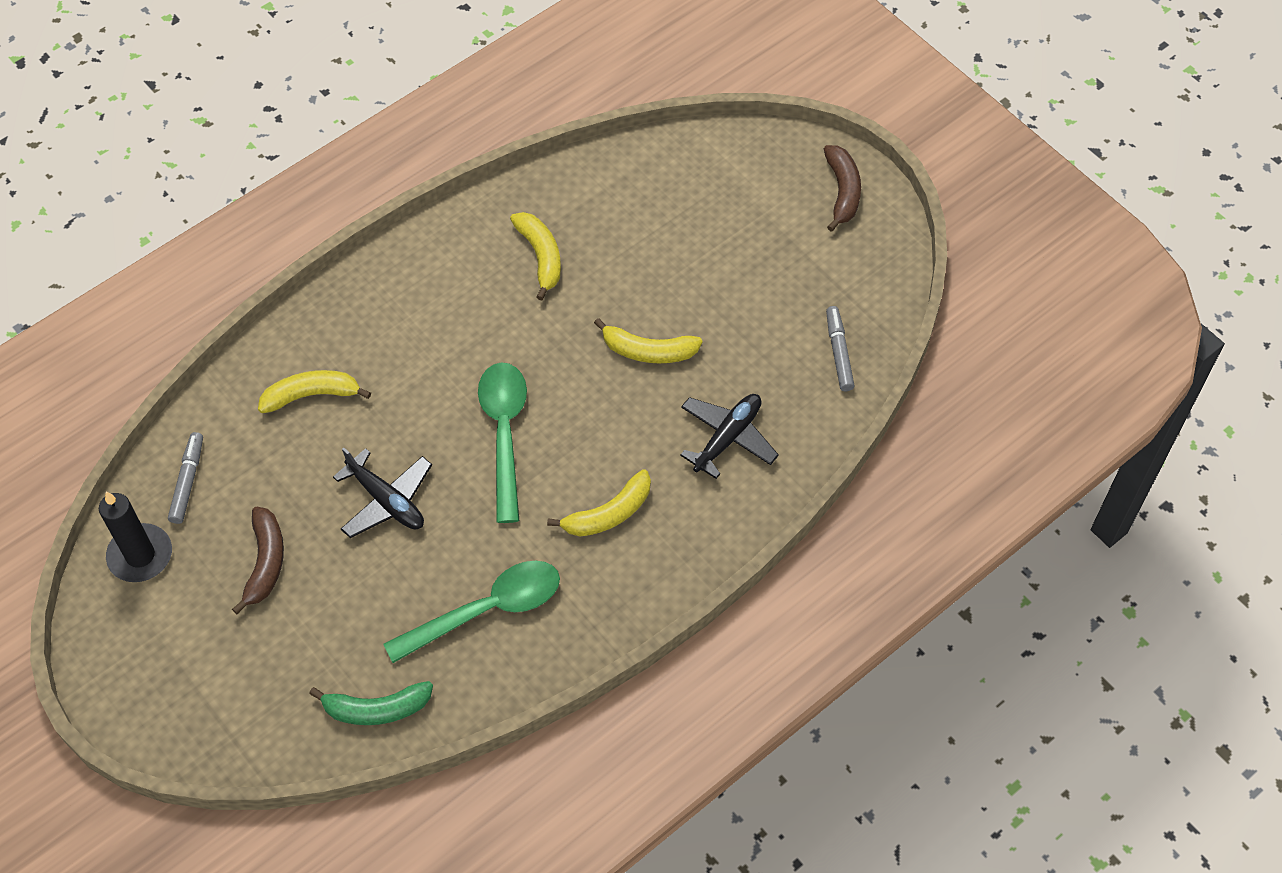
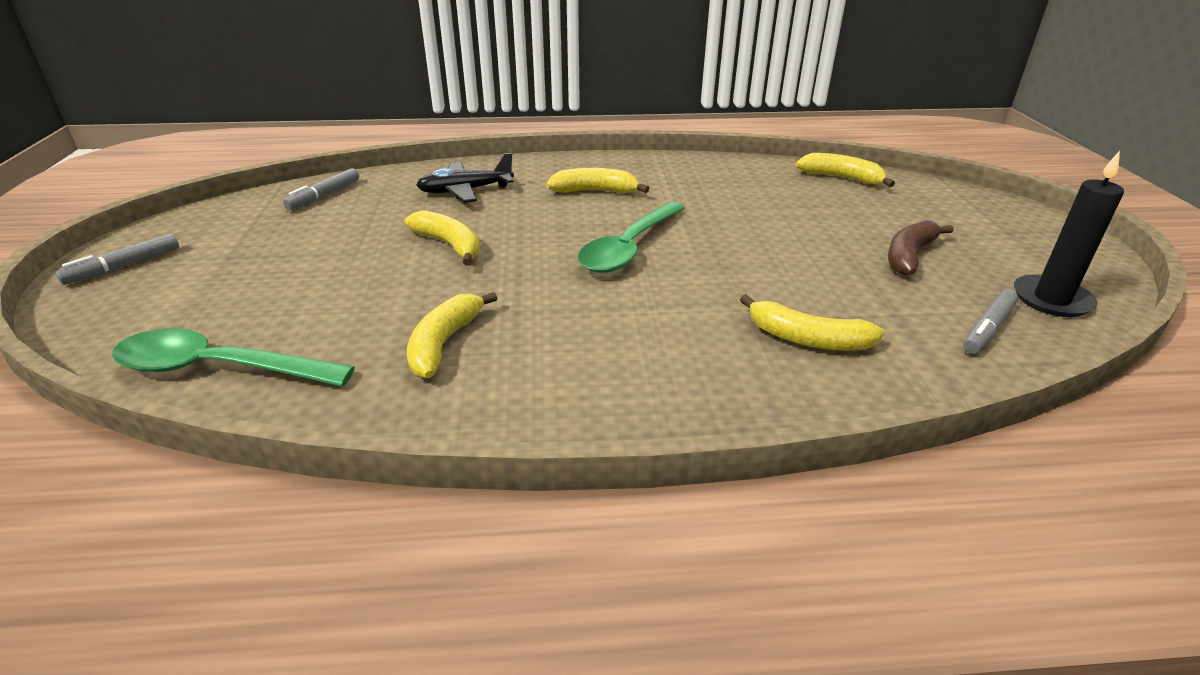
camera: 145 degrees left, 25 degrees down
green banana [309,681,433,725] -> yellow banana [795,153,895,187]
black plane [333,448,432,538] -> none
green spoon [383,560,560,663] -> green spoon moved to [112,328,355,387]
brown banana [824,145,861,232] -> grey marker [56,234,179,285]

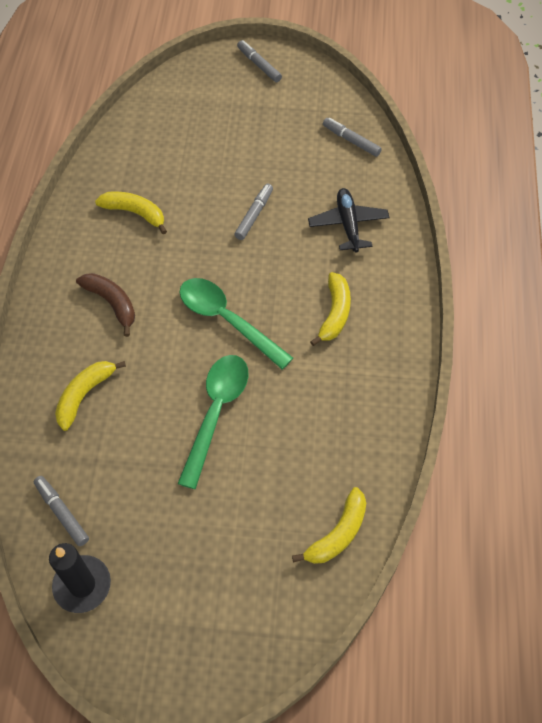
camera: 100 degrees right, 25 degrees up
green spoon [112,328,355,387] -> green spoon moved to [177,355,248,489]
yellow banana [404,210,480,266] -> grey marker [234,184,273,240]
brown banana [888,220,954,276] -> brown banana moved to [76,273,135,337]

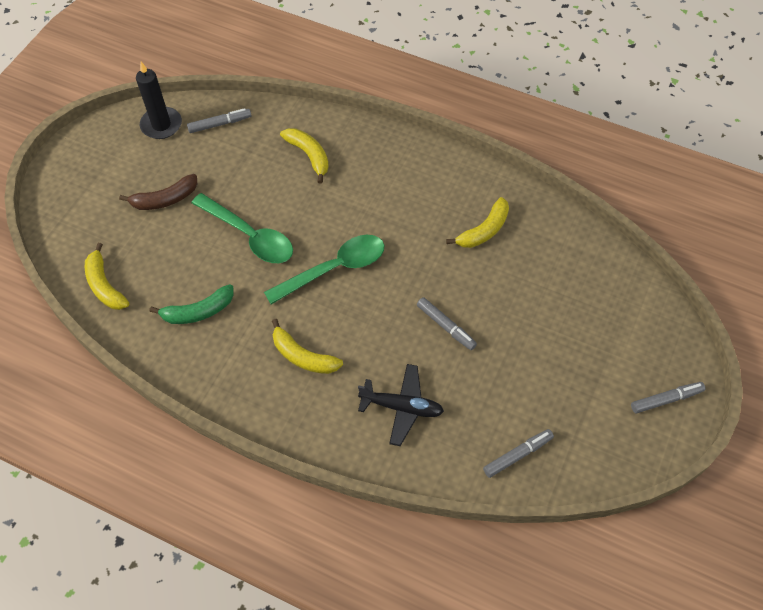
camera: 110 degrees right, 0 degrees up
brown banana [76,273,135,337] -> brown banana moved to [119,174,197,210]
none -> green banana [149,284,234,324]

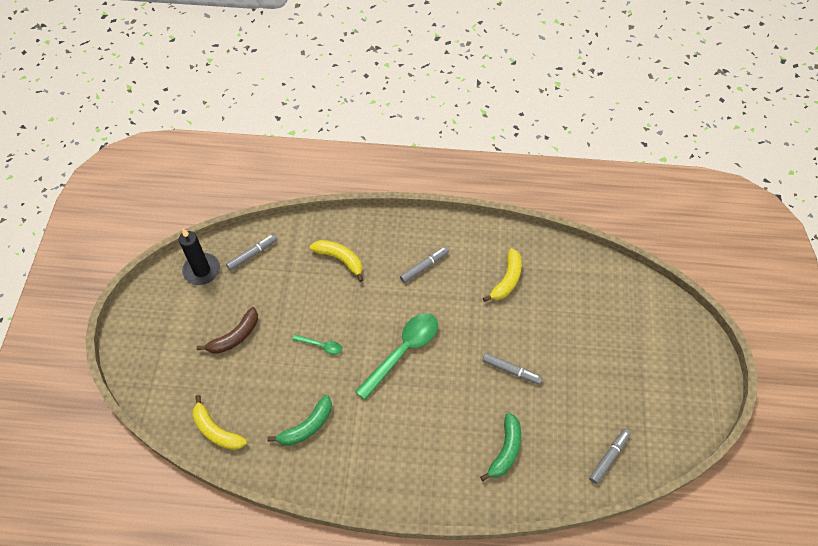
camera: 20 degrees left, 0 degrees up
green spoon [191,193,293,263] -> green spoon [292,334,342,355], size x0.47
yellow banana [272,319,343,374] -> none
black plane [358,364,444,446] -> green banana [480,413,521,481]
grey marker [631,382,706,413] -> grey marker moved to [400,247,449,283]

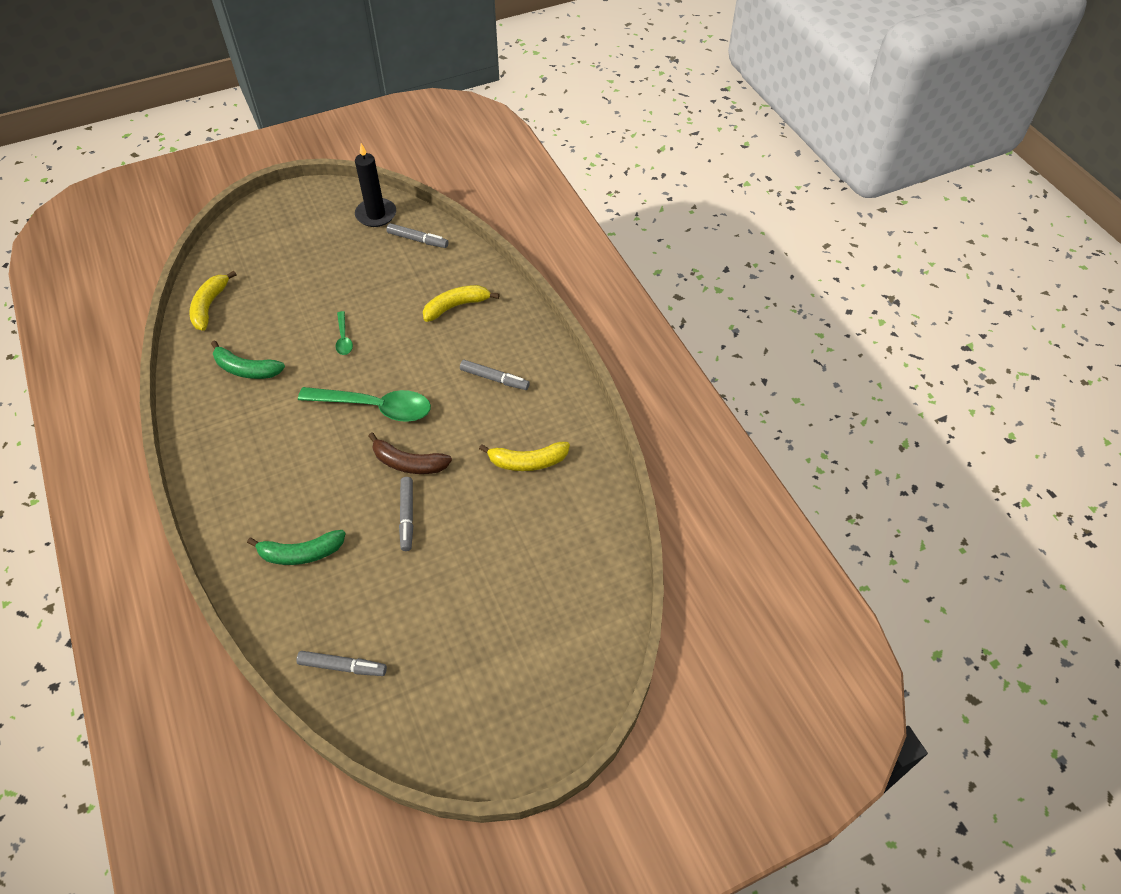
camera: 60 degrees right, 5 degrees down
brown banana [197,307,258,354] -> brown banana moved to [368,433,452,474]
yellow banana [310,240,363,282] -> yellow banana turned 120 degrees counterclockwise [423,285,500,322]

